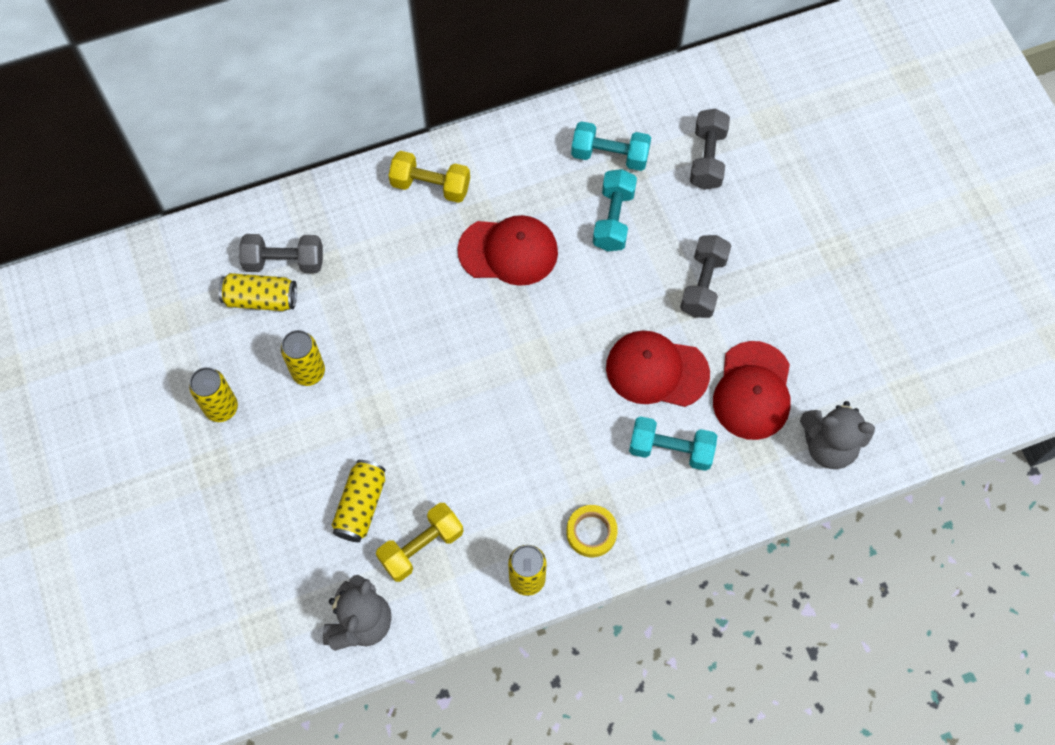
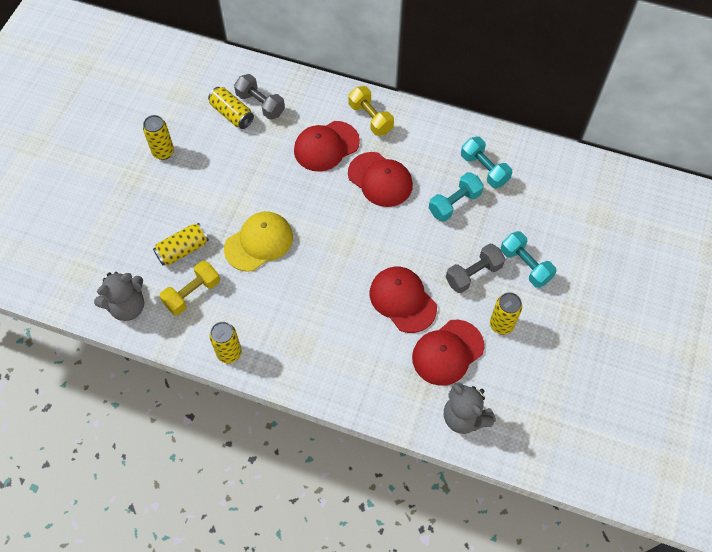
camera: 40 degrees right, 5 degrees down
yellow can [281,330,325,386] -> yellow can moved to [490,292,522,335]
yellow dumbbell [376,503,464,582] -> yellow dumbbell turned 45 degrees counterclockwise [159,261,220,315]
yellow tape [566,505,618,557] -> none
turquoise dumbbell [629,416,717,471] -> turquoise dumbbell moved to [501,231,557,288]
grey dumbbell [690,108,730,190] -> none
none -> yellow cap [224,212,293,272]
none -> red cap [294,121,360,172]

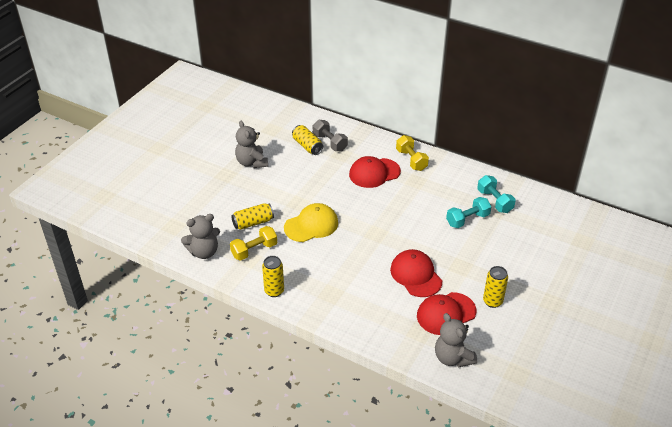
camera: 10 degrees right, 20 degrees down
yellow can [143,115,174,160] -> grey teddy bear [235,121,268,168]
red cap [348,152,413,207] -> none
grey dumbbell [446,243,505,293] -> none
turquoise dumbbell [501,231,557,288] -> none

